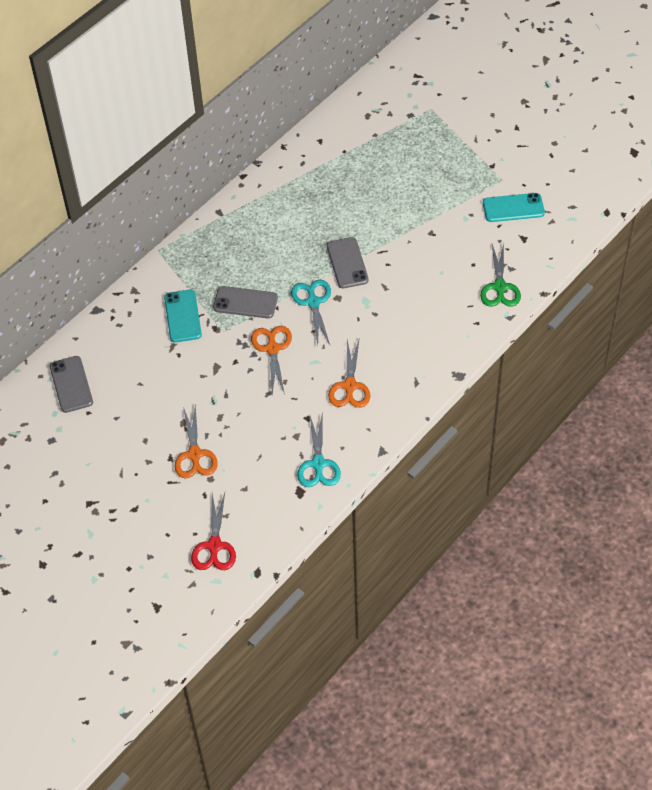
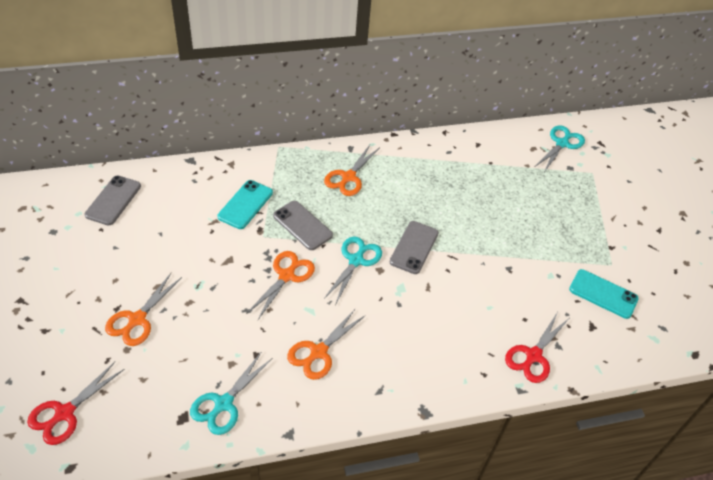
camera: 30 degrees right, 5 degrees down
green scissors [480,243,521,307] -> red scissors [505,312,568,383]
none -> orange scissors [324,145,379,196]
none -> turquoise scissors [536,125,585,171]

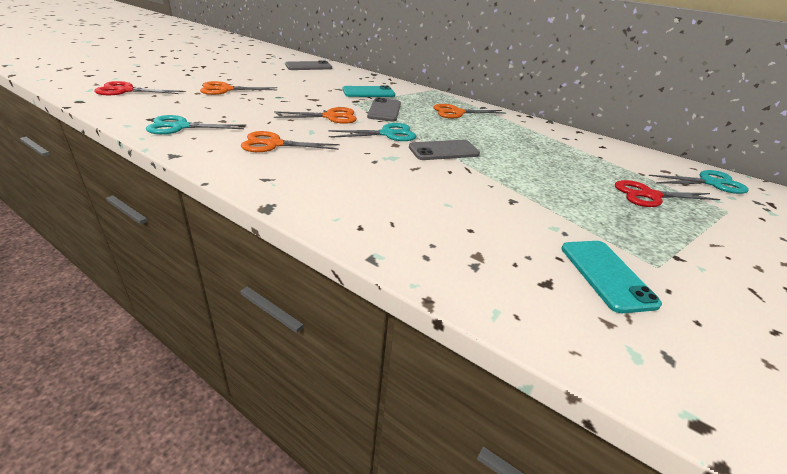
camera: 50 degrees right, 15 degrees down
red scissors [505,312,568,383] -> red scissors moved to [615,180,721,207]

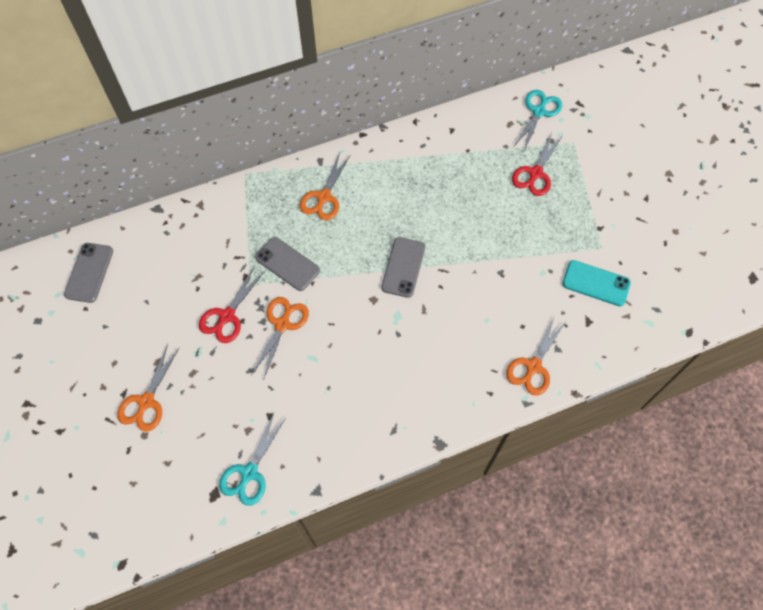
camera: 55 degrees left, 30 degrees up
red scissors [94,81,183,95] -> red scissors moved to [199,267,265,343]
orange scissors [241,131,340,152] -> orange scissors moved to [506,315,567,396]
turquoise scissors [329,123,416,141] -> none
turquoise phone [343,86,395,97] -> none

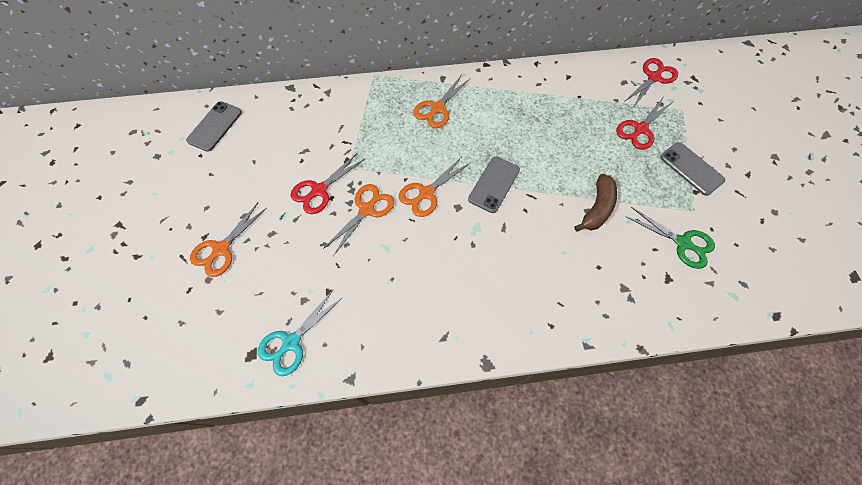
camera: 15 degrees right, 0 degrees up
grey phone [255,237,320,291] -> grey phone moved to [660,142,725,196]
orange scissors [506,315,567,396] -> orange scissors moved to [399,158,470,217]
turquoise scissors [514,90,562,151] -> red scissors [624,58,678,108]
turquoise phone [562,260,631,306] -> green scissors [625,207,715,269]
none -> brown banana [574,174,617,232]

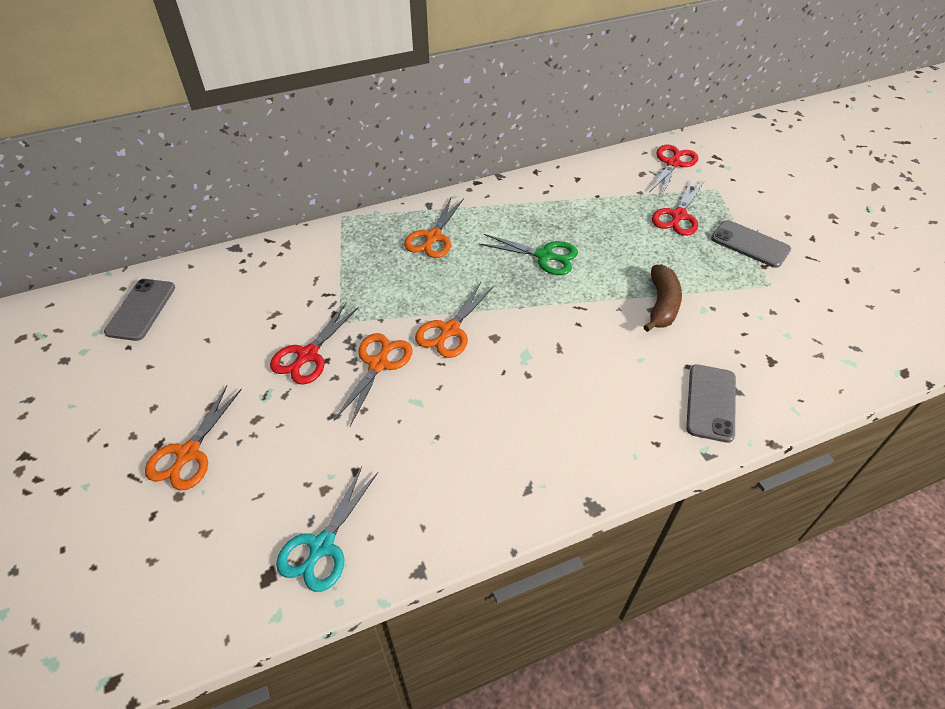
camera: 15 degrees left, 15 degrees down
grey phone [468,157,520,213] -> grey phone moved to [686,364,736,443]
green scissors [625,207,715,269] -> green scissors moved to [479,234,578,275]

